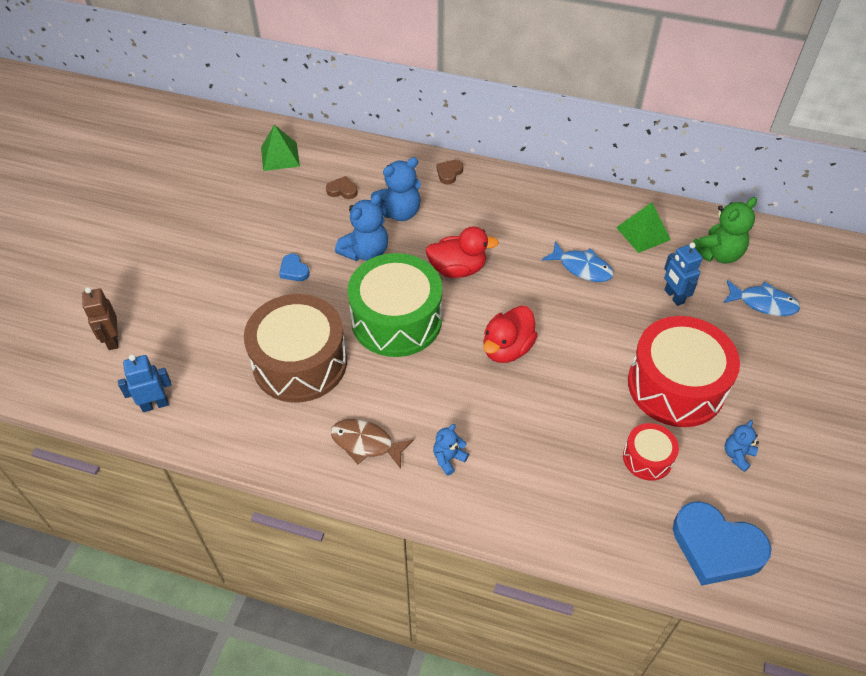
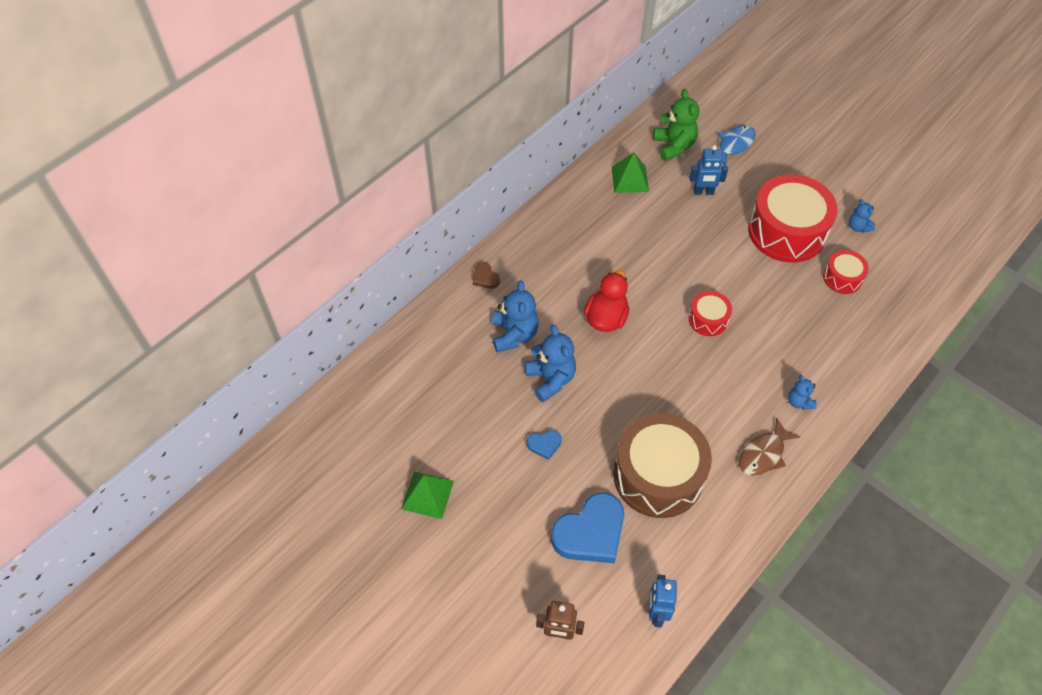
camera: 65 degrees left, 5 degrees up
green pyramid [261,125,300,171] -> green pyramid moved to [401,471,454,519]
brown heart [326,176,358,199] -> none
green drum [347,253,442,357] -> none
red duck [483,306,538,363] -> red drum [688,291,732,336]
blue fish [542,241,614,282] -> none
blue heart [673,501,772,586] -> blue heart moved to [551,493,624,563]

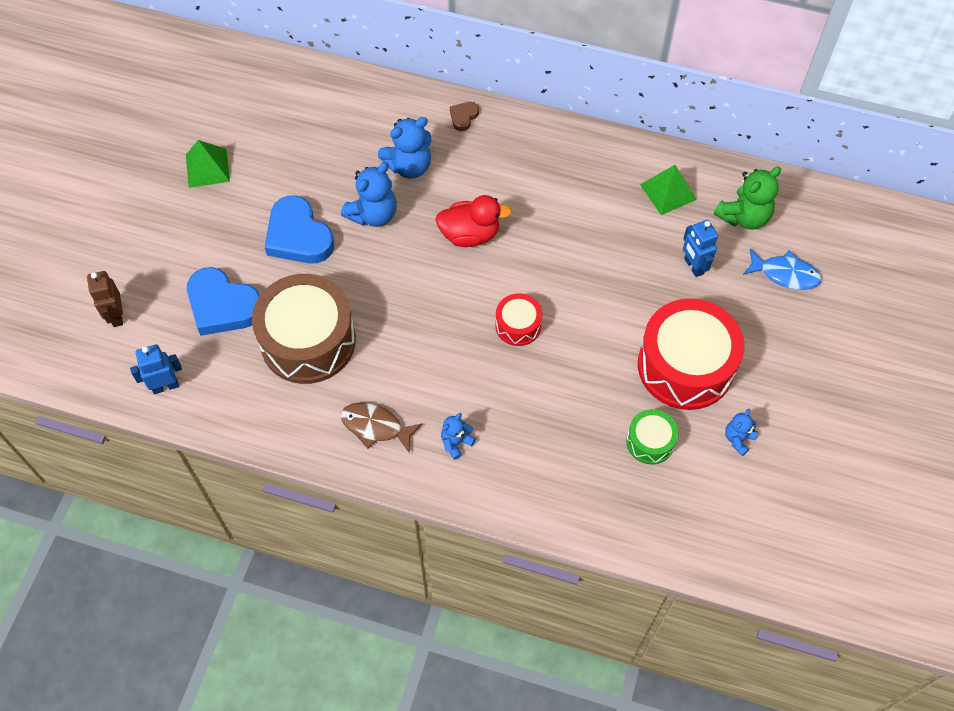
camera: 65 degrees right, 5 degrees up
blue heart [527,430,561,460] -> blue heart [265,195,334,264], size x2.18
red drum [823,250,869,294] -> green drum [626,409,679,464]

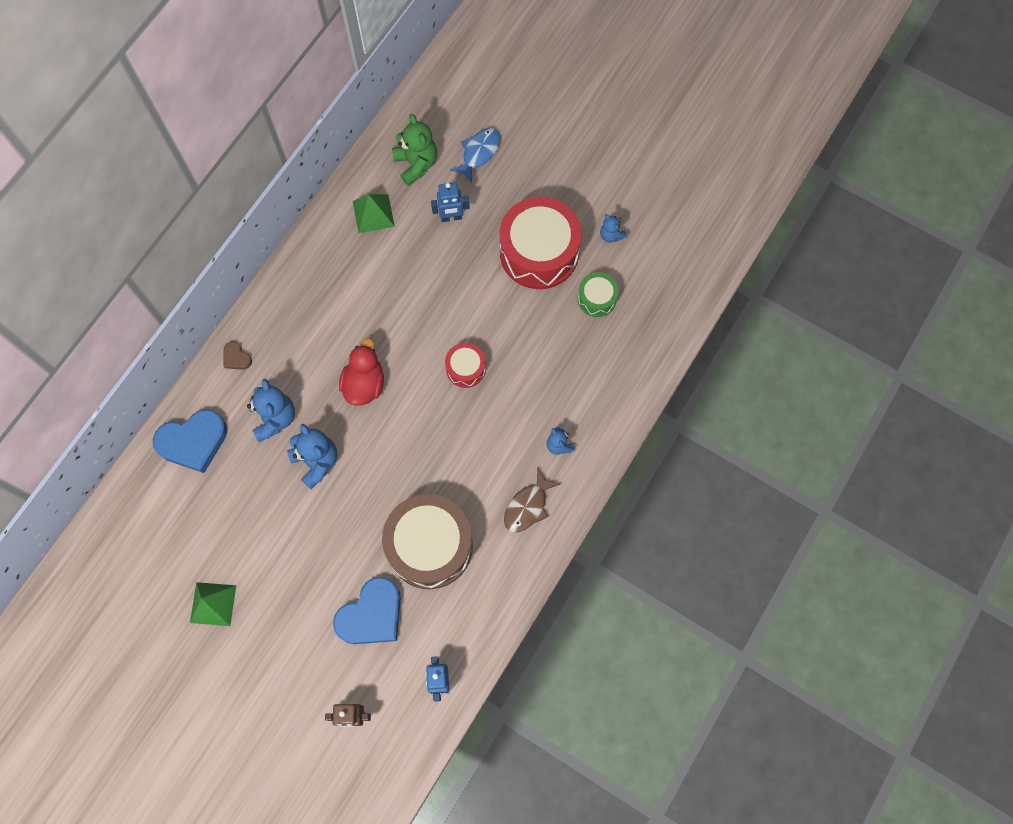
camera: 75 degrees left, 10 degrees up
blue heart [265,195,334,264] -> blue heart moved to [153,409,227,473]

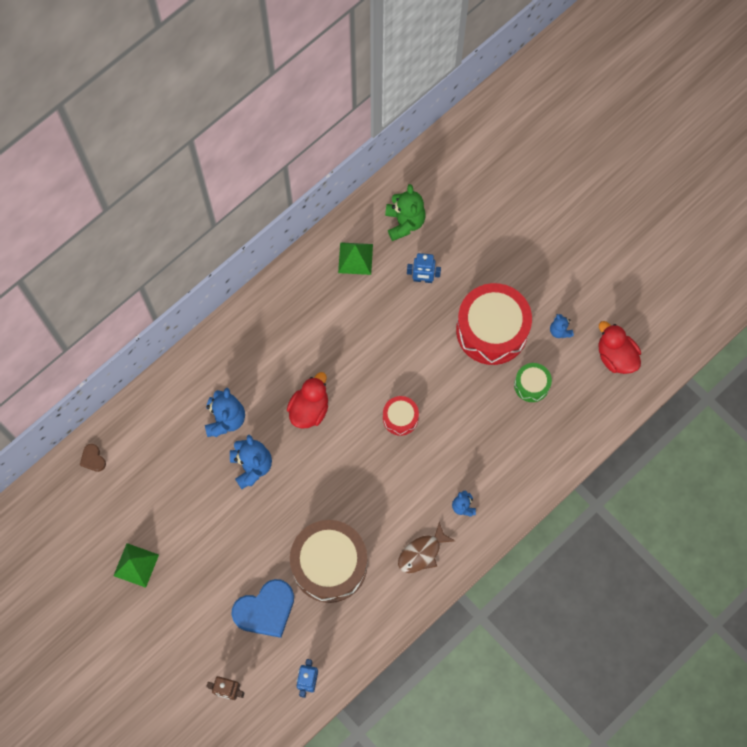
camera: 15 degrees right, 0 degrees up
blue heart [153,409,227,473] -> none
brown heart [223,341,252,370] -> brown heart moved to [80,444,106,472]
blue fish [450,128,500,183] -> none
none -> red duck [598,321,641,374]

